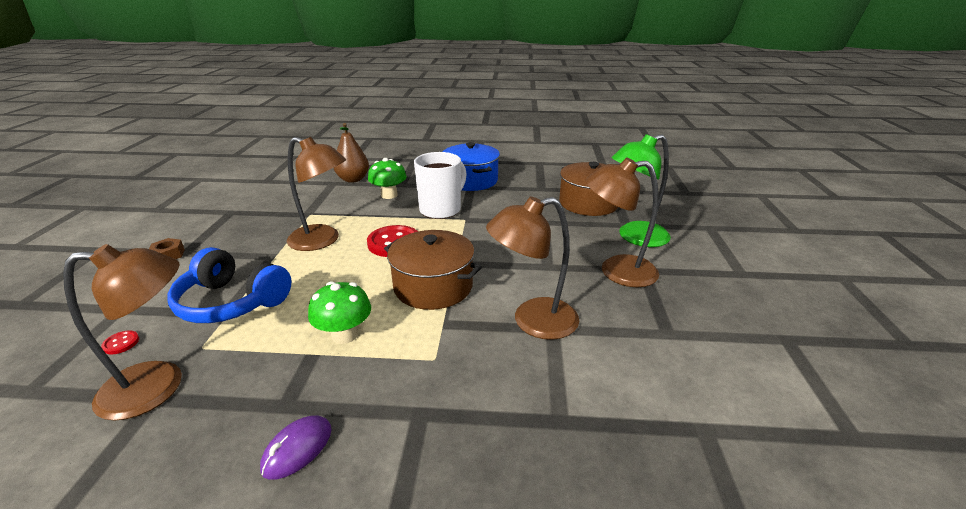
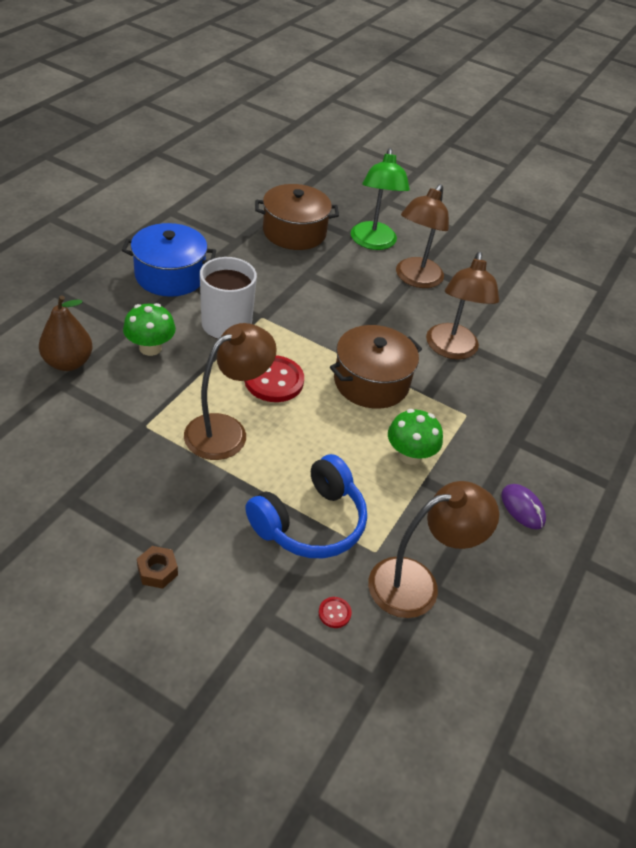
camera: 70 degrees left, 15 degrees up
brown lamp [63,244,182,421] -> brown lamp turned 60 degrees clockwise [368,481,499,618]

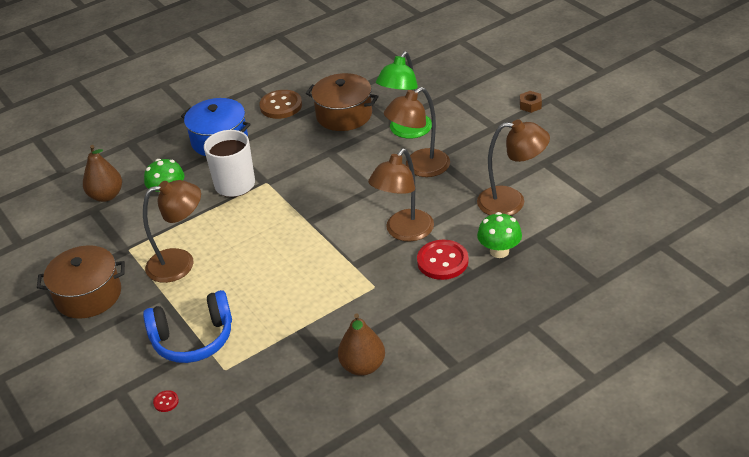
camera: 35 degrees right, 5 degrees down
brown nut [137,546,178,589] -> brown nut moved to [520,91,542,113]
red button [244,355,304,402] -> red button moved to [417,240,468,280]
brown pot [330,325,422,409] -> brown pot moved to [37,245,125,319]
brown lamp [368,481,499,618] -> brown lamp moved to [477,119,550,216]
green mushroom [388,409,443,465] -> green mushroom moved to [477,212,522,258]
purple mouse [501,484,546,529] -> brown pear [338,313,385,376]
none -> brown button [259,90,302,119]

